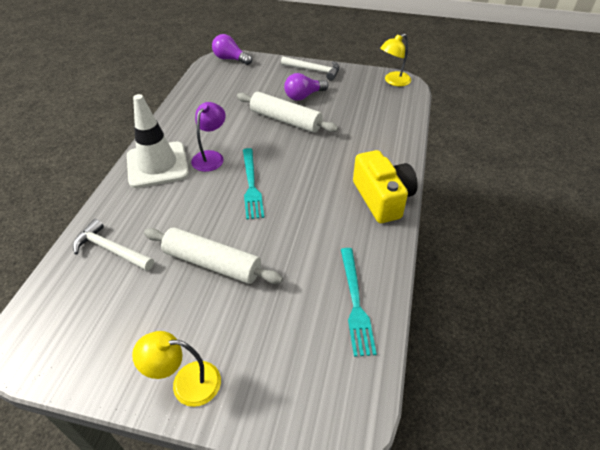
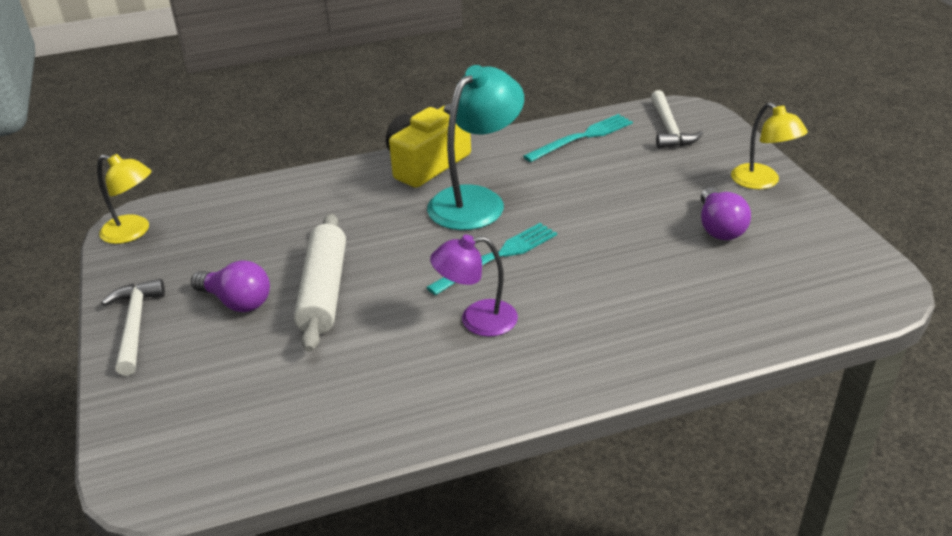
camera: 120 degrees left, 10 degrees down
white hammer [73,219,154,271] -> white hammer moved to [651,90,703,148]
white traffic cone [127,94,189,188] -> none
white rolling pin [144,227,283,284] -> none
purple light bulb [212,34,252,65] -> purple light bulb moved to [701,187,751,240]
none -> turquoise lamp [427,65,524,230]

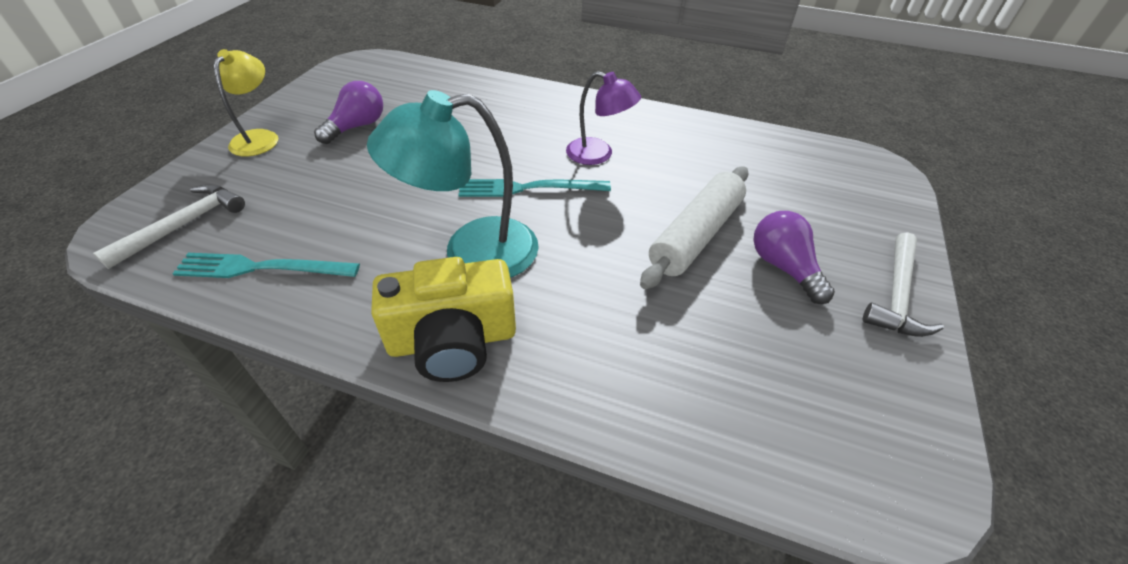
camera: 145 degrees left, 10 degrees up
yellow lamp [97,154,152,244] -> none

